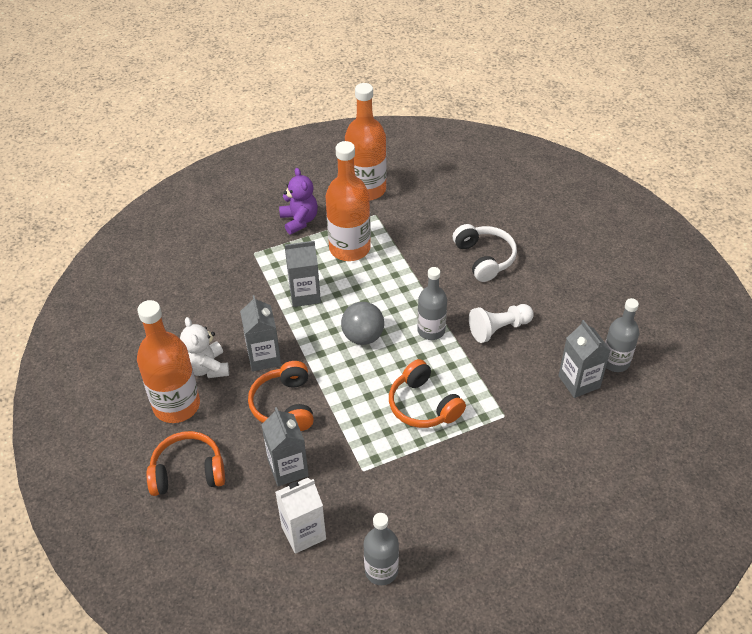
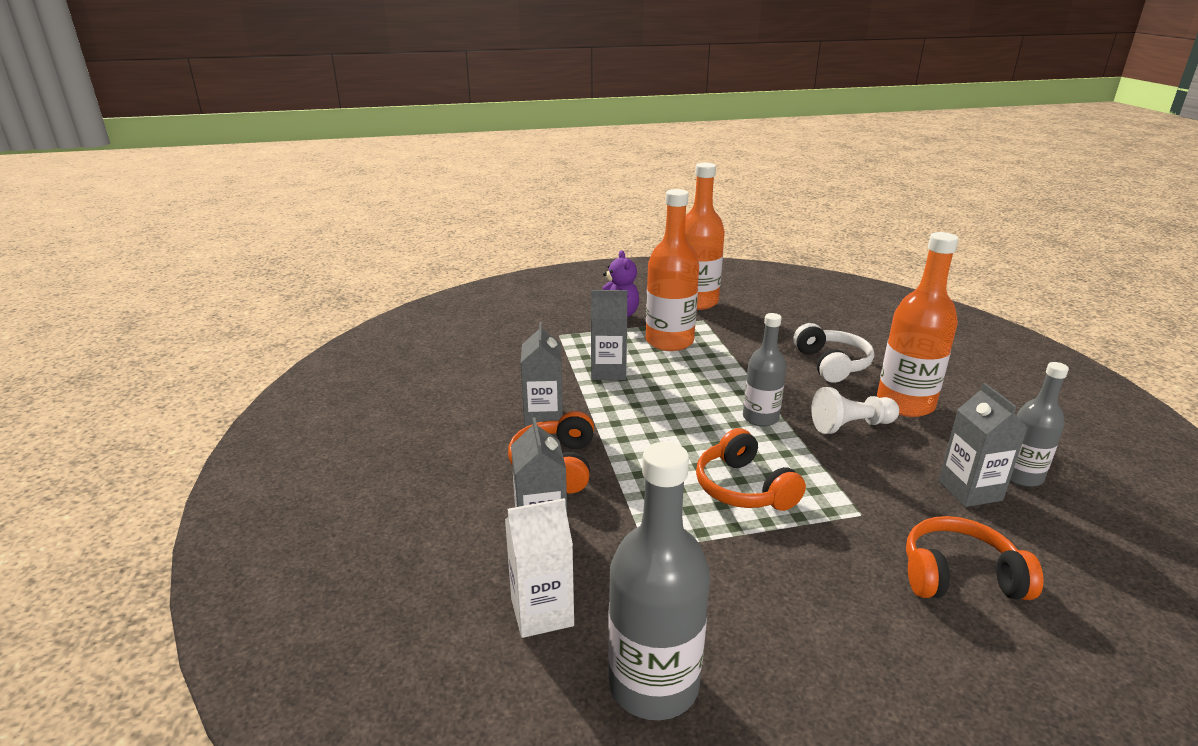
camera: 10 degrees right, 20 degrees down
orange bottle [137,300,200,423] -> orange bottle moved to [877,232,959,417]
orange headphones [146,431,225,496] -> orange headphones moved to [906,516,1043,600]
white teddy bear [180,317,229,378] -> none
grey ball [341,302,384,345] -> none
grey bottle [364,513,399,585] -> grey bottle [608,442,710,720], size x1.61

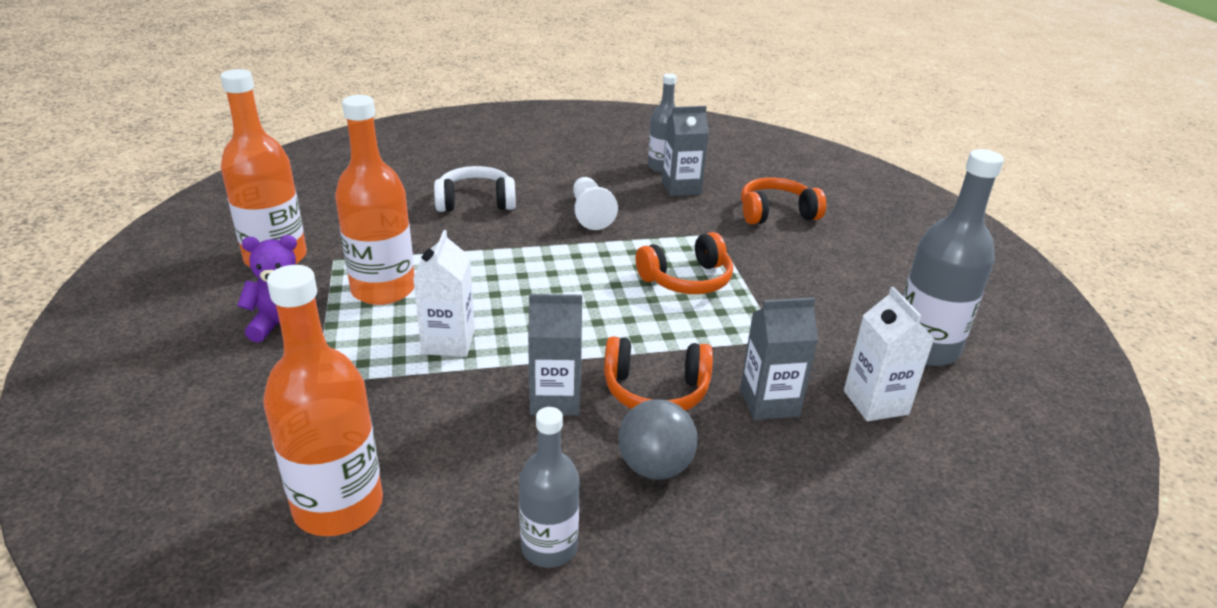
camera: 90 degrees left, 5 degrees up
grey carton [591,290,627,380] -> white carton [413,230,475,357]
grey bottle [743,313,786,426] -> grey bottle moved to [519,407,580,568]
orange bottle [877,232,959,417] -> orange bottle moved to [263,265,383,536]
orange headphones [906,516,1043,600] -> orange headphones turned 75 degrees clockwise [741,178,826,225]
none -> grey ball [618,399,698,480]

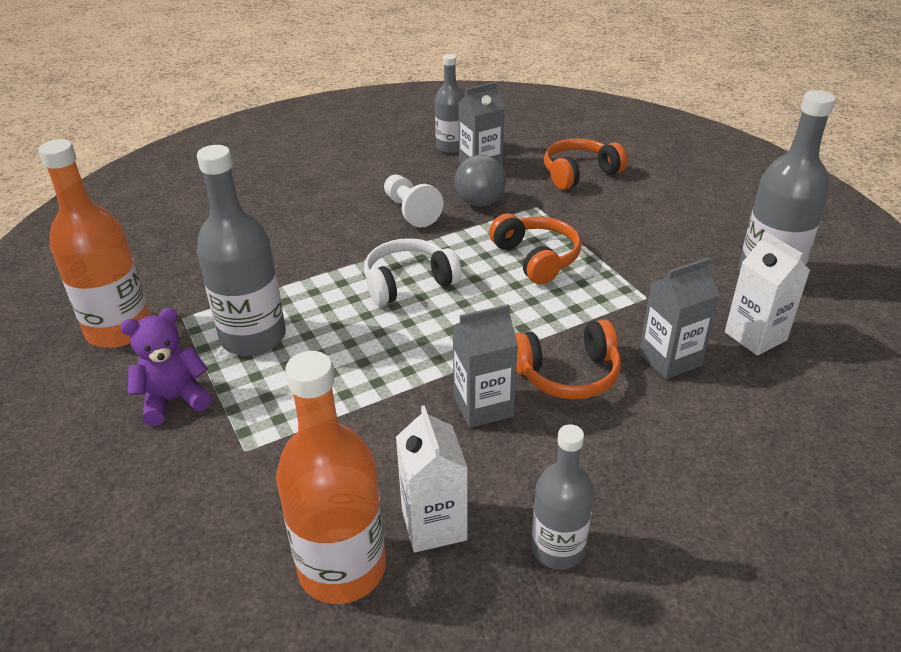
camera: 15 degrees left, 5 degrees up
orange bottle [335,95,414,305] -> grey bottle [197,145,286,356]
white carton [413,230,475,357] -> white carton moved to [396,405,468,552]
white headphones [434,166,516,212] -> white headphones moved to [364,238,461,306]
grey ball [618,399,698,480] -> grey ball moved to [455,155,506,207]
orange headphones [636,232,733,294] -> orange headphones turned 75 degrees counterclockwise [489,213,581,285]

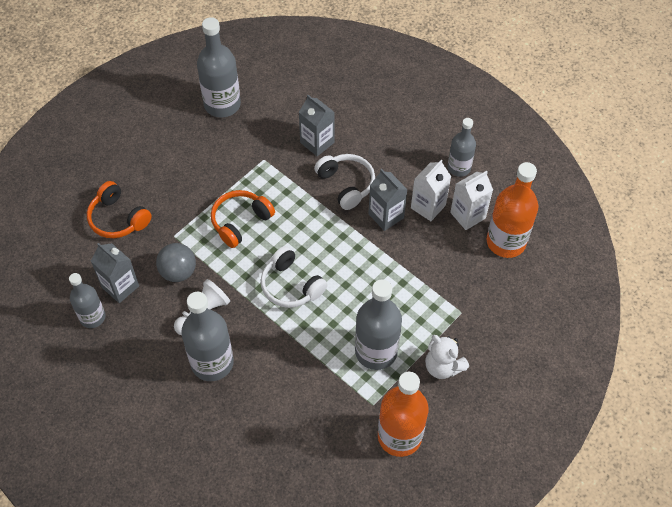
camera: 110 degrees left, 20 degrees up
purple teddy bear [120,308,212,426] -> white teddy bear [425,335,469,379]
orange headphones [515,319,621,400] -> white headphones [314,154,375,210]
white carton [725,232,810,356] -> white carton moved to [411,159,451,221]
none -> grey bottle [181,292,234,381]

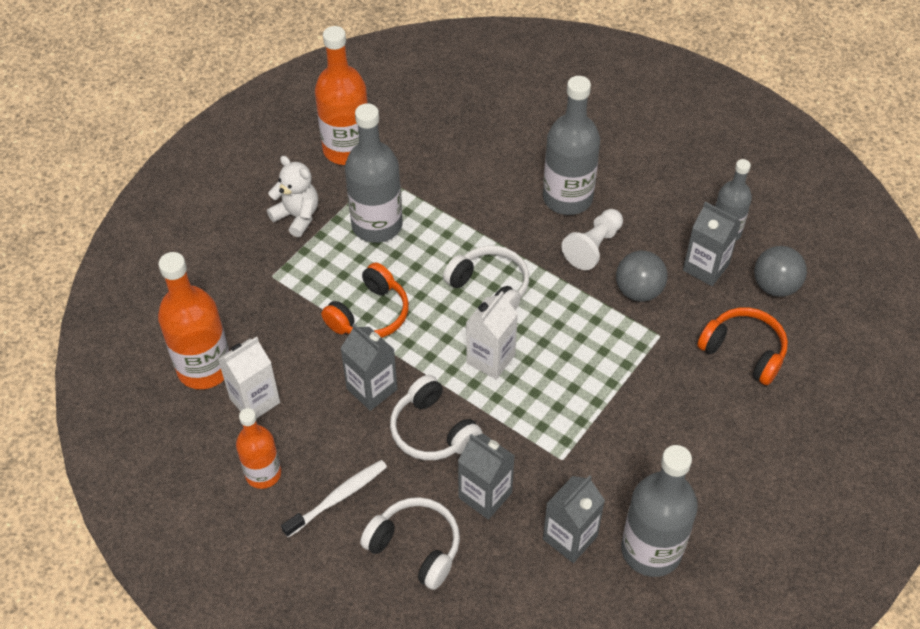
camera: 175 degrees right, 5 degrees down
orange headphones [211,190,275,248] -> orange headphones moved to [321,263,409,338]
white carton [411,159,451,221] -> white carton moved to [466,291,518,379]
grey bottle [447,118,476,177] -> orange bottle [236,408,281,489]
none -> white toothbrush [281,460,387,537]
none -> white headphones [360,497,460,590]
none -> grey carton [543,475,605,563]
none -> grey ball [754,246,807,297]

